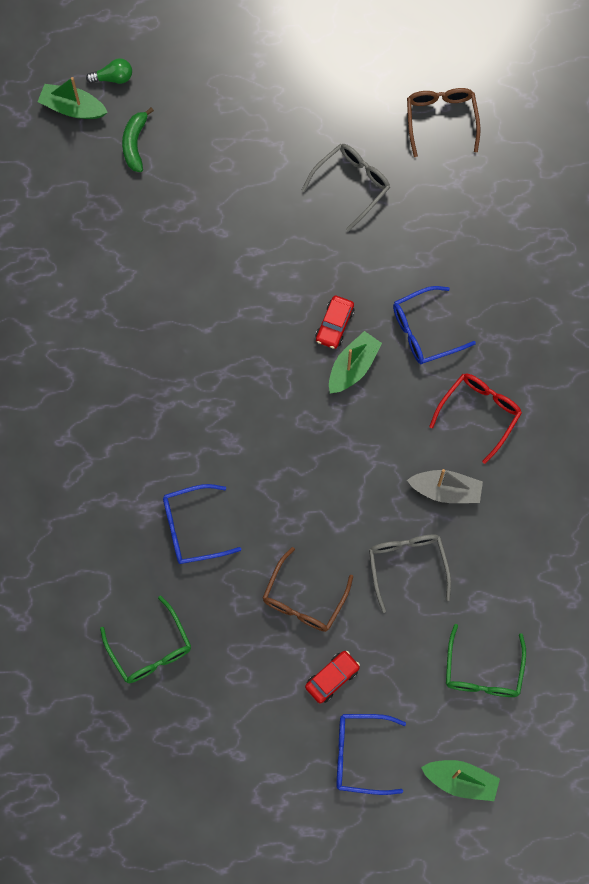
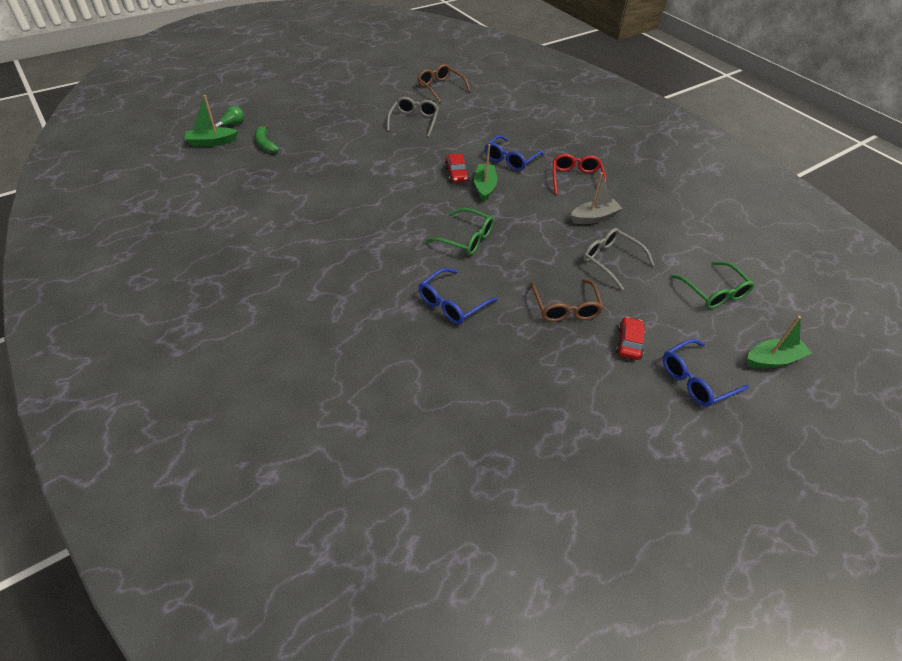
camera: 35 degrees left, 25 degrees down
green glasses [100,596,191,683] -> green glasses moved to [425,208,494,255]

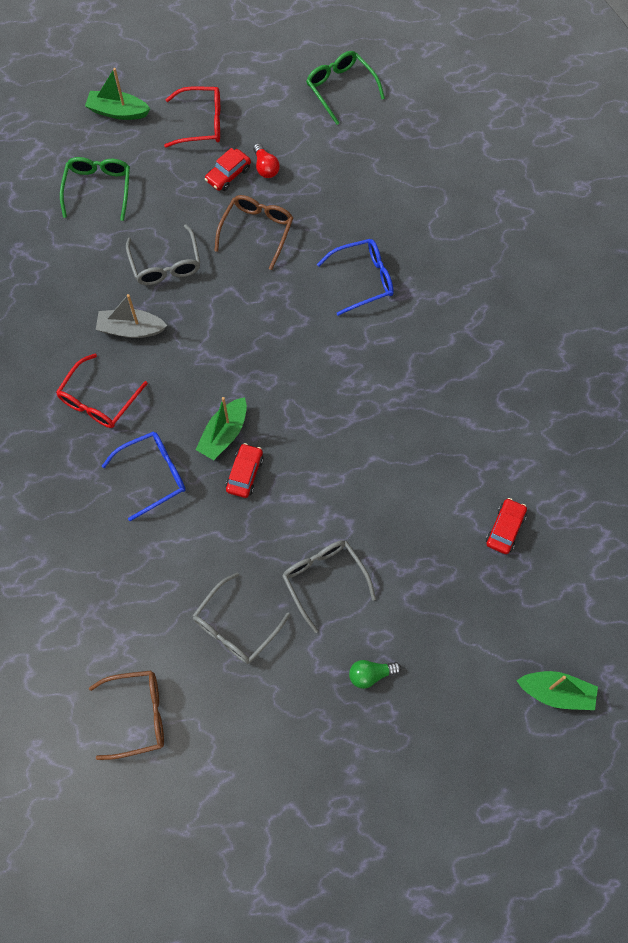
camera: 150 degrees left, 20 degrees up
green light bulb [214,106,244,127] -> green light bulb moved to [349,660,401,689]
green banana [255,124,279,153] -> none
brown glasses [417,64,471,102] -> brown glasses turned 90 degrees counterclockwise [89,670,164,760]
green glasses [425,208,494,255] -> green glasses moved to [306,51,385,125]
blue glasses [663,339,749,407] -> red glasses [164,86,220,148]
none -> red light bulb [253,143,280,178]
none -> grey glasses [282,540,376,633]
none -> red car [486,498,527,554]

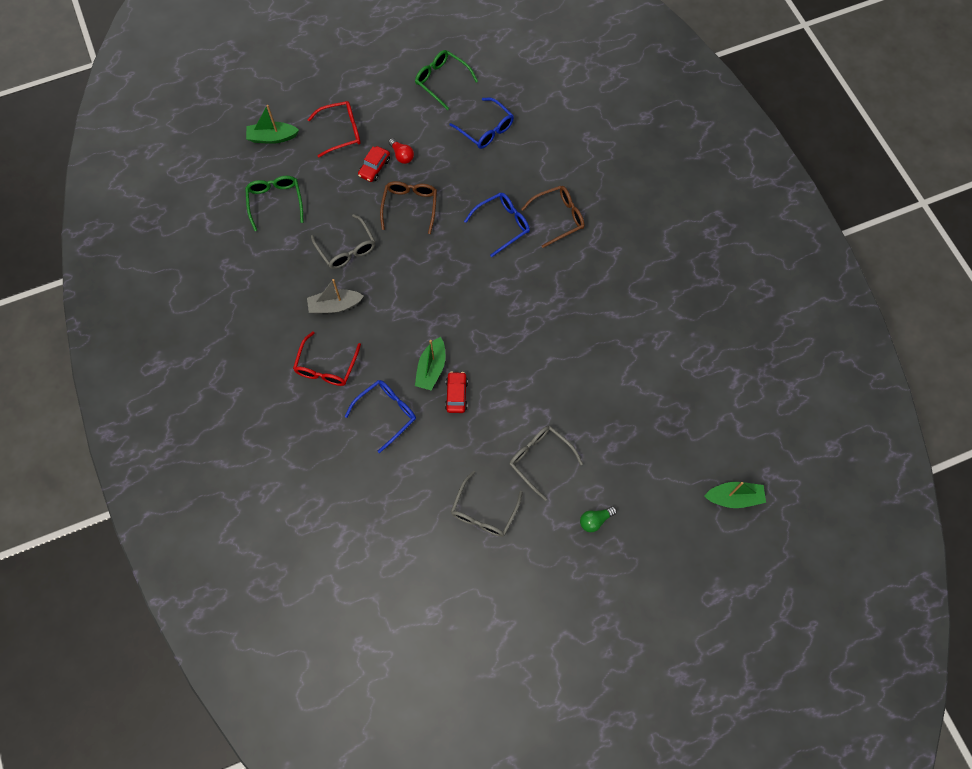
camera: 15 degrees left, 0 degrees up
brown glasses [89,670,164,760] -> brown glasses moved to [521,186,585,248]
red car [486,498,527,554] -> none
none -> blue glasses [450,97,514,149]

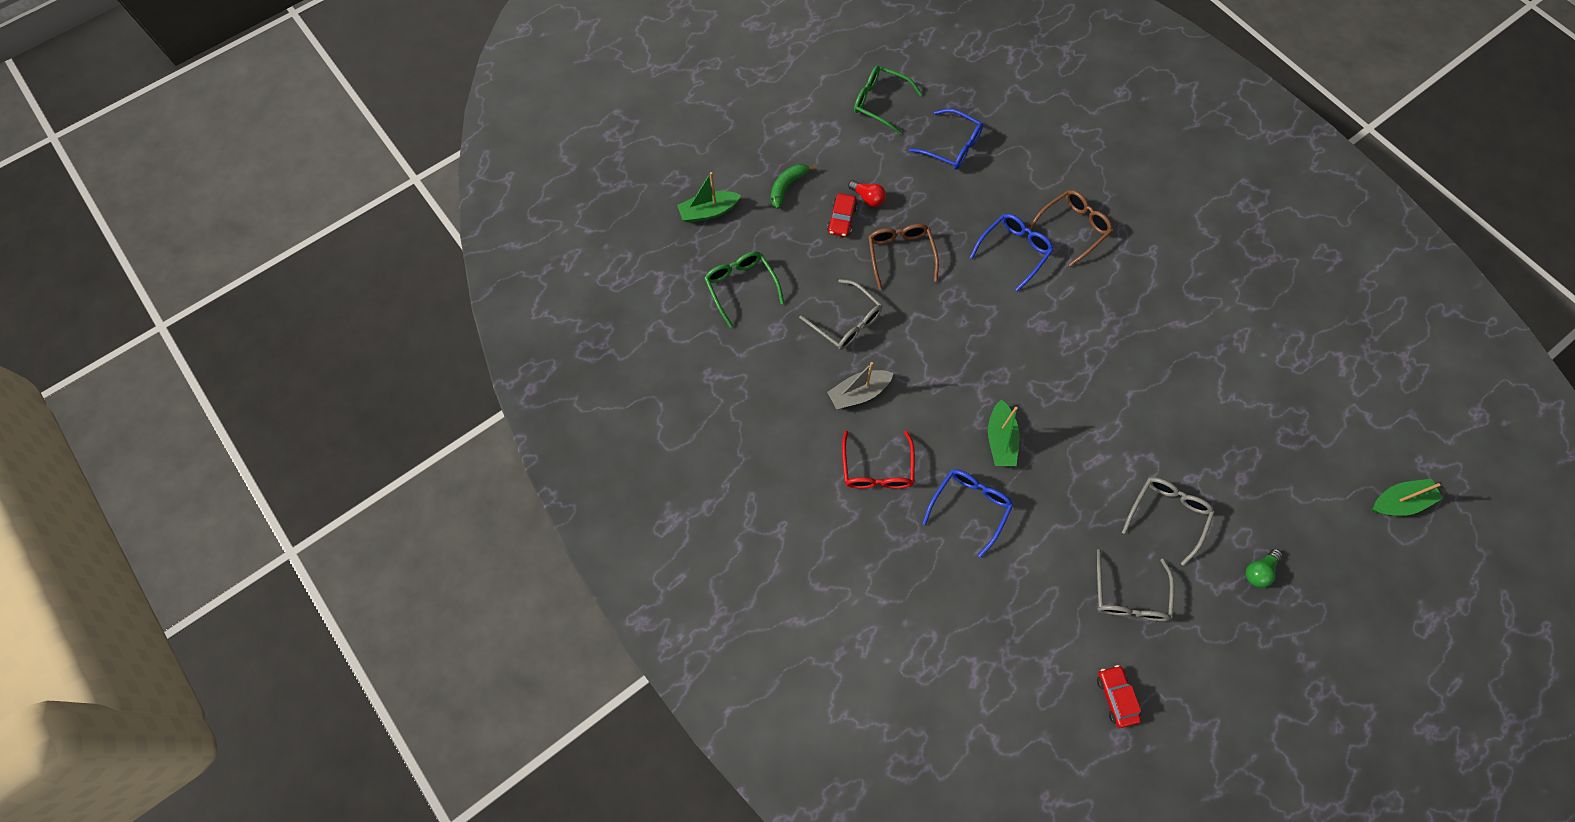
camera: 15 degrees left, 0 degrees up
red glasses [307,101,361,158] -> green banana [771,164,816,209]
red car [445,372,468,413] -> red car moved to [1097,665,1141,728]
grey glasses [510,426,583,501] -> grey glasses turned 90 degrees clockwise [1122,477,1215,566]

